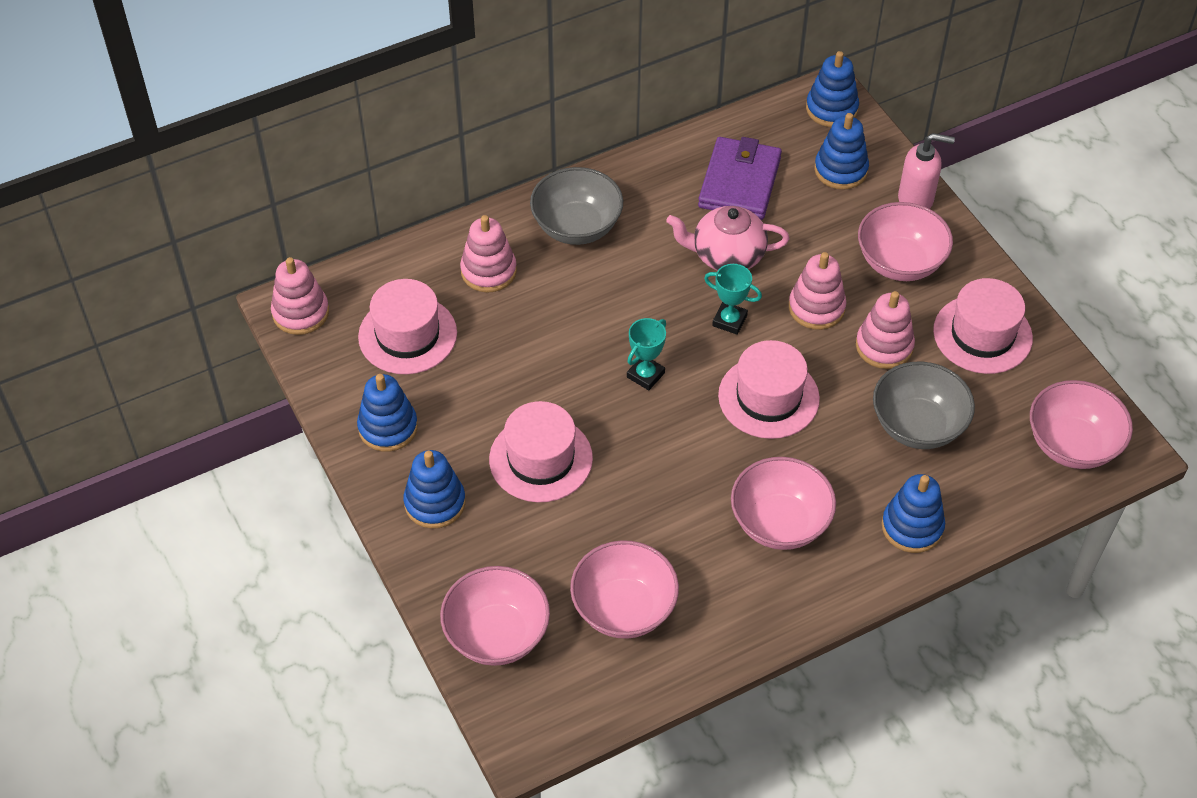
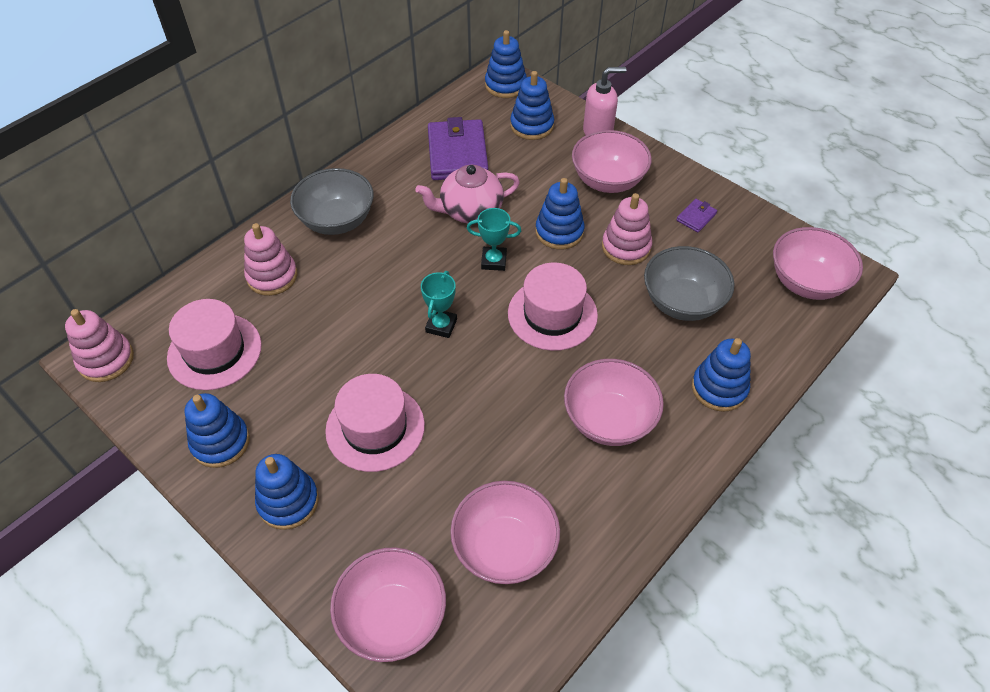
camera: 20 degrees left, 0 degrees up
pink stacking toy [789,252,846,330] -> blue stacking toy [535,178,585,250]
pink hat [933,278,1033,374] -> purple wallet [677,199,717,232]

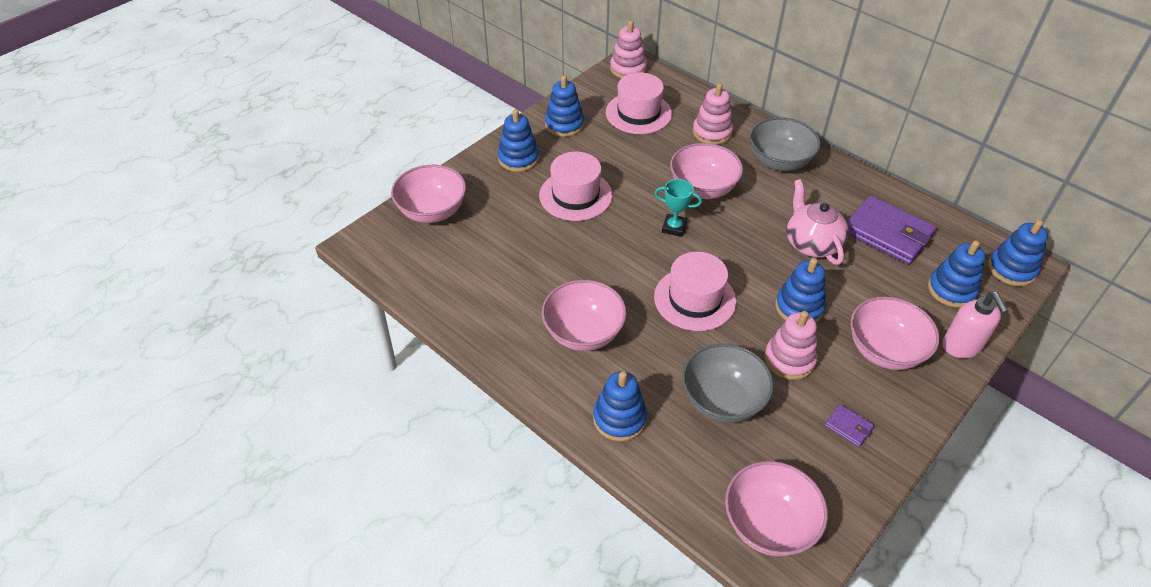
camera: 90 degrees right, 5 degrees down
purple wallet [428,117,488,180] -> purple wallet turned 45 degrees clockwise [847,196,936,264]
pink bowl [450,481,560,584] -> pink bowl moved to [670,143,743,199]
turquoise trophy [467,208,521,271] -> none

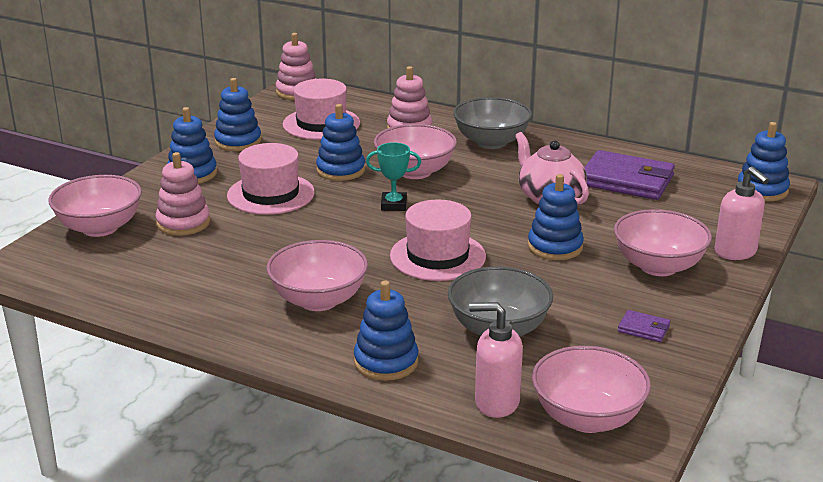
camera: 15 degrees left, 20 degrees down
pink stacking toy [765,311,818,380] -> pink stacking toy moved to [156,152,210,236]
blue stacking toy [928,240,985,308] -> blue stacking toy moved to [316,104,365,181]
none -> pink soap dispenser [469,302,523,418]

